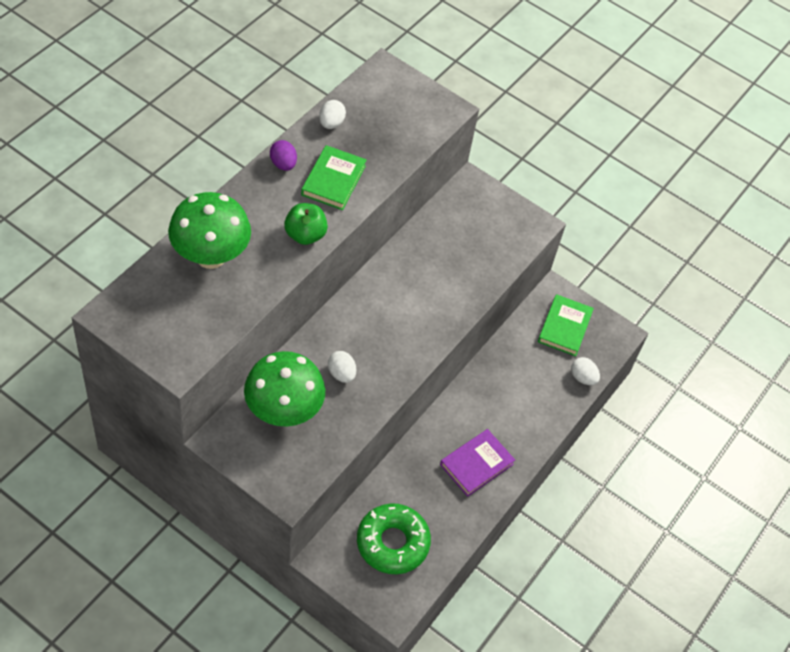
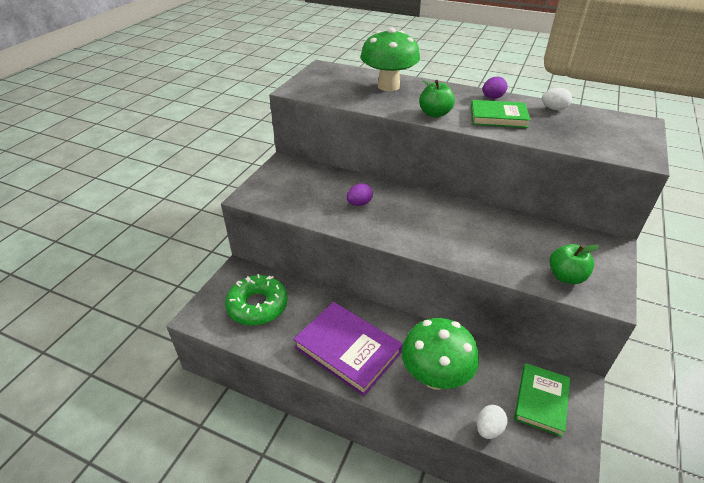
camera: 85 degrees right, 15 degrees down
green mushroom [244,351,325,427] -> green mushroom moved to [401,318,479,390]
white egg [328,351,356,383] -> purple egg [347,183,373,206]
purple book [440,429,515,497] -> purple book [293,302,403,396], size x1.53
green book [538,294,594,356] -> green book turned 75 degrees counterclockwise [514,363,570,437]
none -> green apple [549,244,599,284]

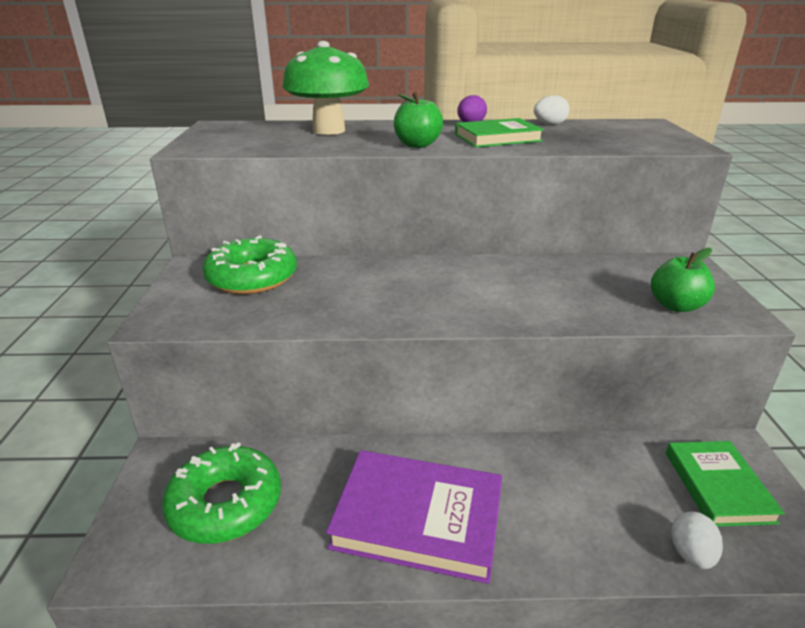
camera: 25 degrees left, 10 degrees down
purple egg [347,183,373,206] -> none
green mushroom [401,318,479,390] -> none
none -> green donut [202,235,297,294]

